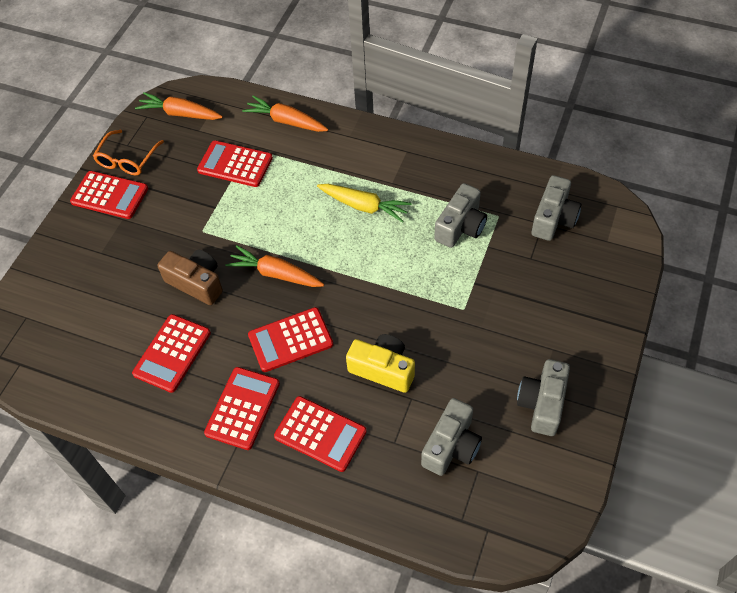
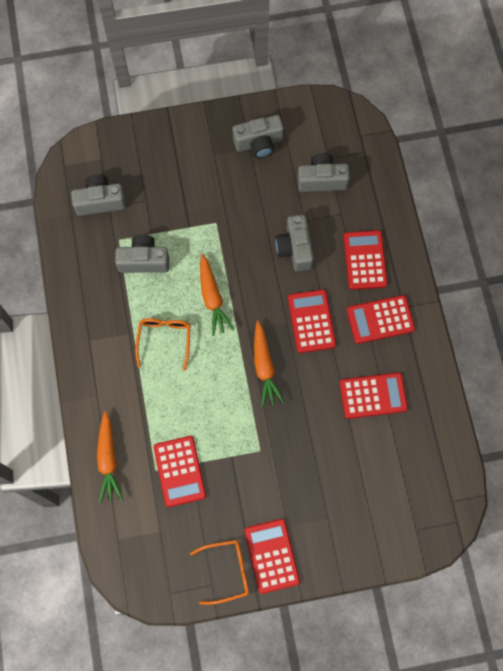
camera: 125 degrees left, 15 degrees up
orange carrot [135,92,223,120] -> orange carrot moved to [200,254,234,336]
brown camera [157,249,223,305] -> none
red calculator [248,307,333,372] -> red calculator turned 135 degrees counterclockwise [288,289,336,353]
yellow carrot [317,184,412,223] -> orange glasses [135,318,190,371]
yellow camera [346,334,415,393] -> grey camera [275,214,314,271]

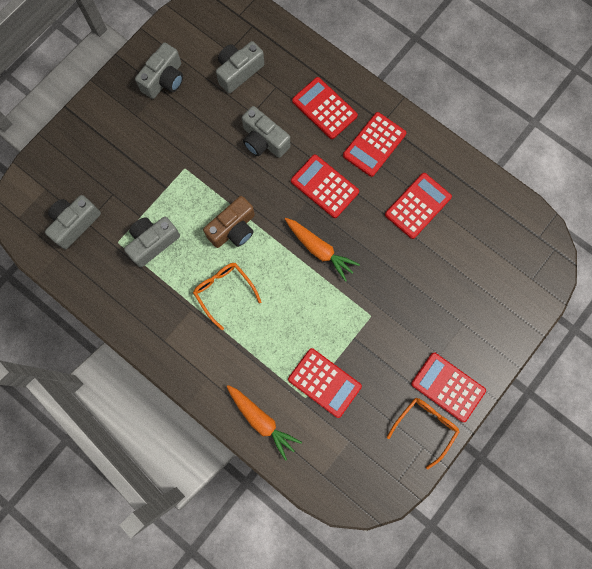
camera: 40 degrees left, 5 degrees up
orange carrot [200,254,234,336] -> brown camera [203,196,255,248]

